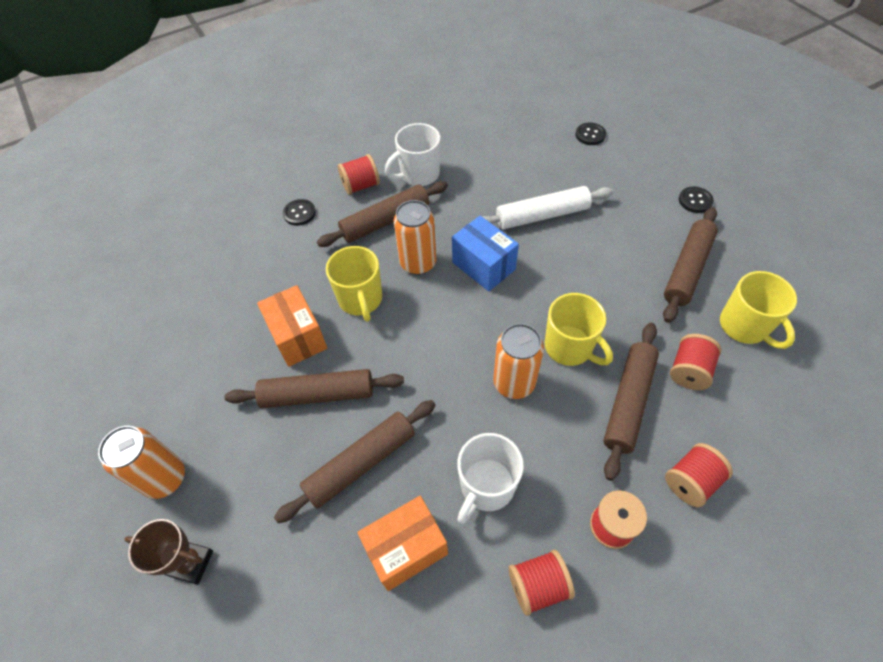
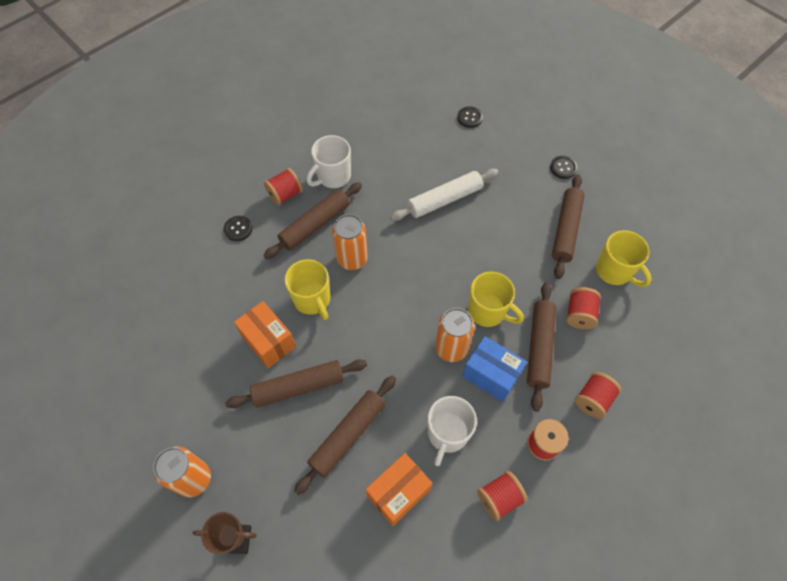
camera: 15 degrees left, 5 degrees up
blue box [452,216,519,291] -> blue box moved to [462,336,527,402]

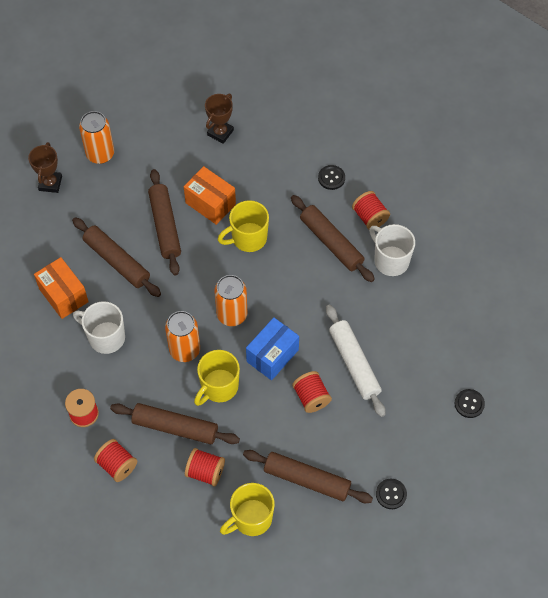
camera: 95 degrees right, 0 degrees up
orange box [234,301,296,368] -> orange box turned 75 degrees clockwise [184,166,236,225]
orange can [332,214,368,270] -> orange can moved to [215,275,247,326]
blue box [462,336,527,402] -> blue box moved to [246,317,299,380]
red spool [477,471,528,521] -> red spool moved to [292,371,332,413]
none -> brown trophy [205,94,234,144]

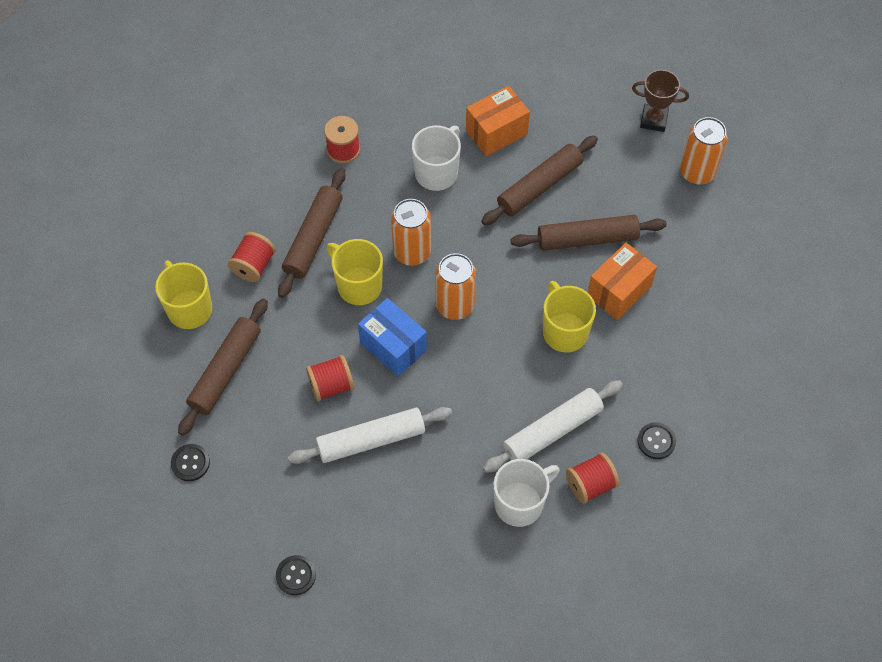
camera: 95 degrees right, 0 degrees up
red spool [94,439,137,482] -> none
brown trophy [205,94,234,144] -> none
brown rolling pin [291,195,375,282] -> white rolling pin [483,380,623,473]

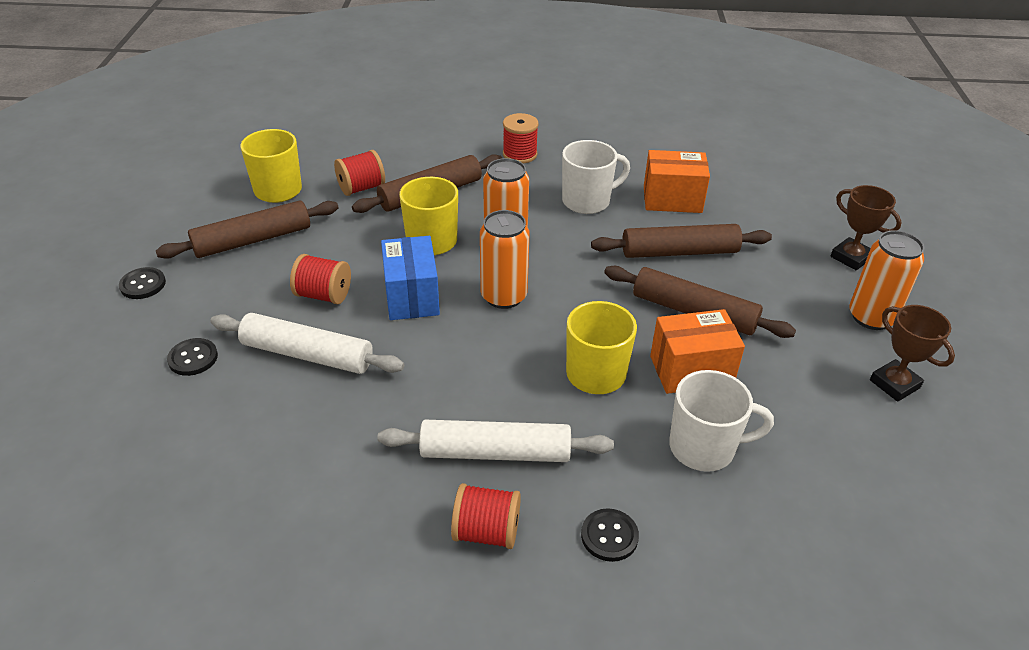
camera: 35 degrees right, 20 degrees down
black button [276,555,316,595] -> black button moved to [167,338,218,376]
white mug [494,459,559,527] -> white mug moved to [669,370,774,472]
none -> brown trophy [870,305,955,402]

